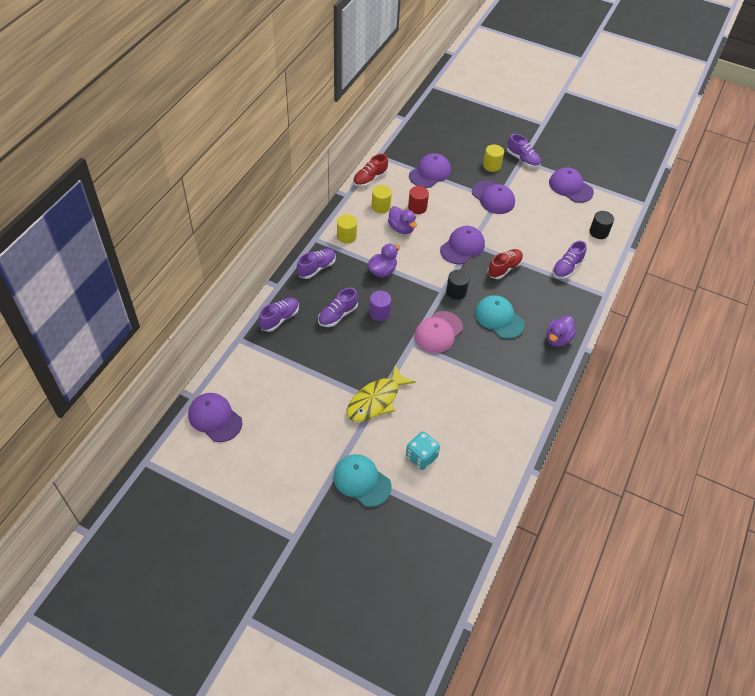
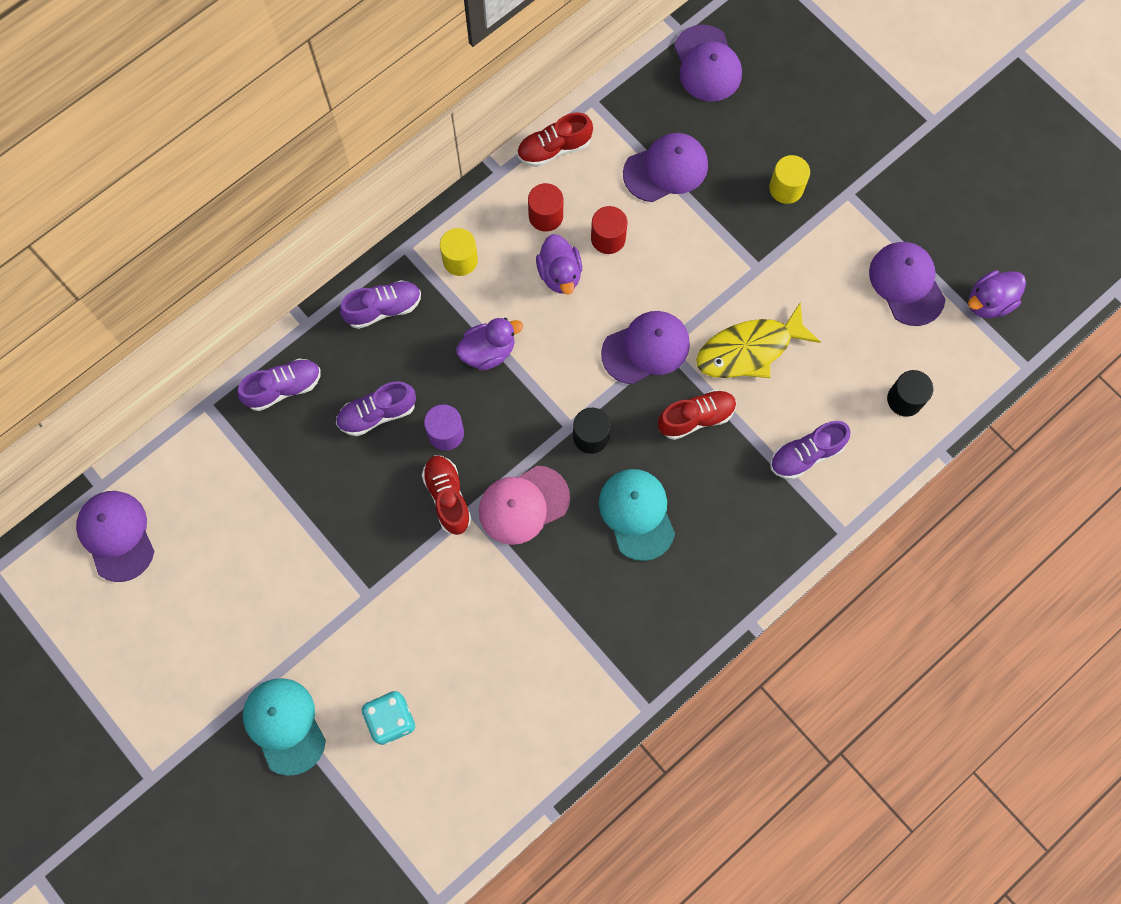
camera: 25 degrees right, 20 degrees up
yellow fish [347,365,416,421] -> yellow fish moved to [696,302,820,378]
yellow cylinder [372,185,392,214] -> red cylinder [528,183,563,232]
purple cap [472,181,515,214] -> purple cap moved to [674,25,742,102]
purple shoe [507,134,541,168] -> none
purple duck [546,316,576,347] -> purple duck moved to [968,270,1026,318]
none -> red shoe [422,455,472,535]

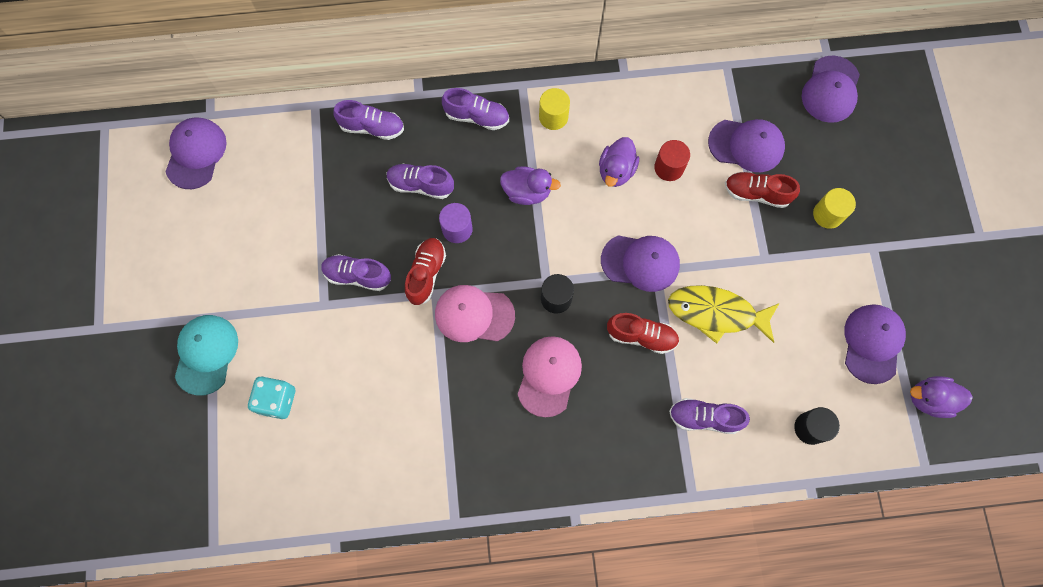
camera: 35 degrees right, 0 degrees up
red shoe [517,112,593,167] -> red shoe moved to [725,172,800,208]
red cylinder [528,183,563,232] -> none
turquoise cap [599,469,675,561] -> pink cap [518,336,582,417]
none -> purple shoe [321,254,391,291]

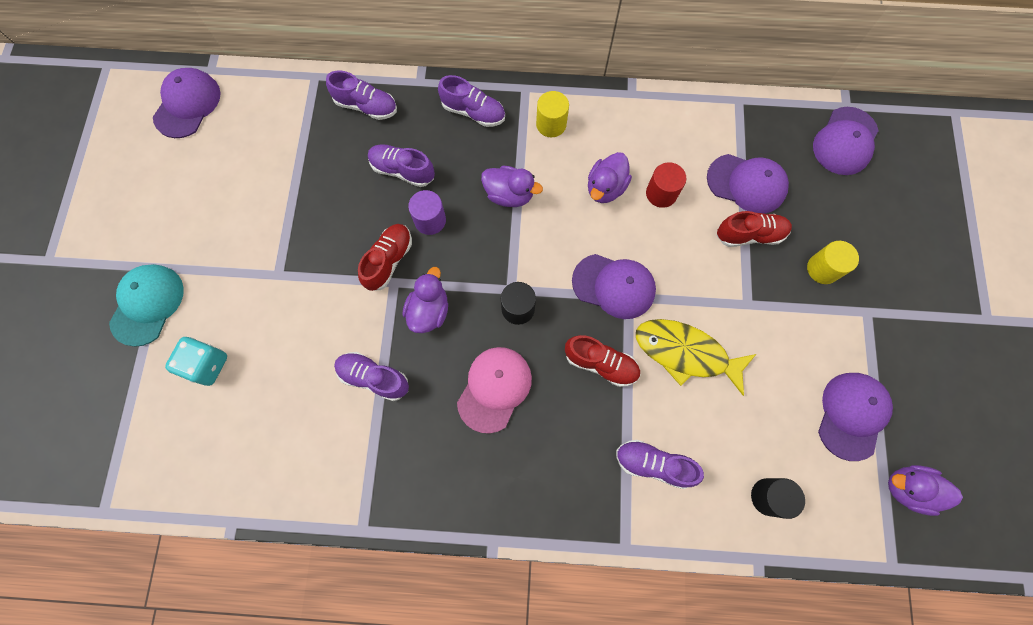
camera: 10 degrees right, 0 degrees up
purple shoe [321,254,391,291] -> purple shoe moved to [334,352,409,401]
pink cap [435,285,515,342] -> purple duck [403,267,448,333]
red shoe [725,172,800,208] -> red shoe turned 150 degrees clockwise [717,211,792,247]

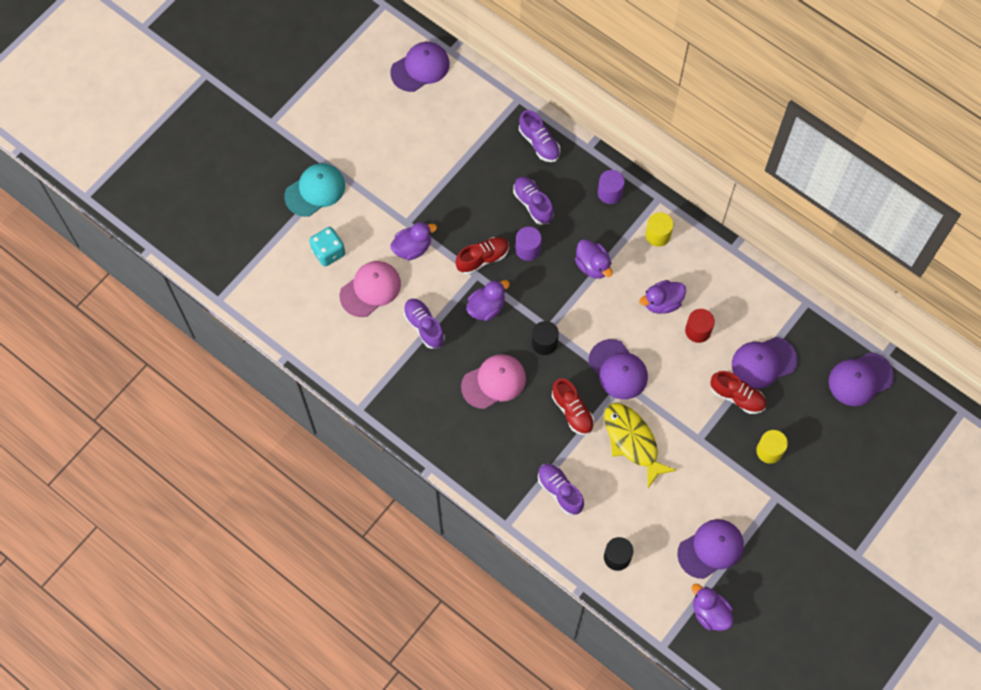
camera: 35 degrees right, 5 degrees down
purple shoe [438,75,505,127] -> purple cylinder [598,170,625,204]
purple cap [707,154,789,214] -> purple cap turned 105 degrees clockwise [732,337,798,388]
none -> pink cap [340,261,401,317]
none -> purple duck [390,222,437,260]

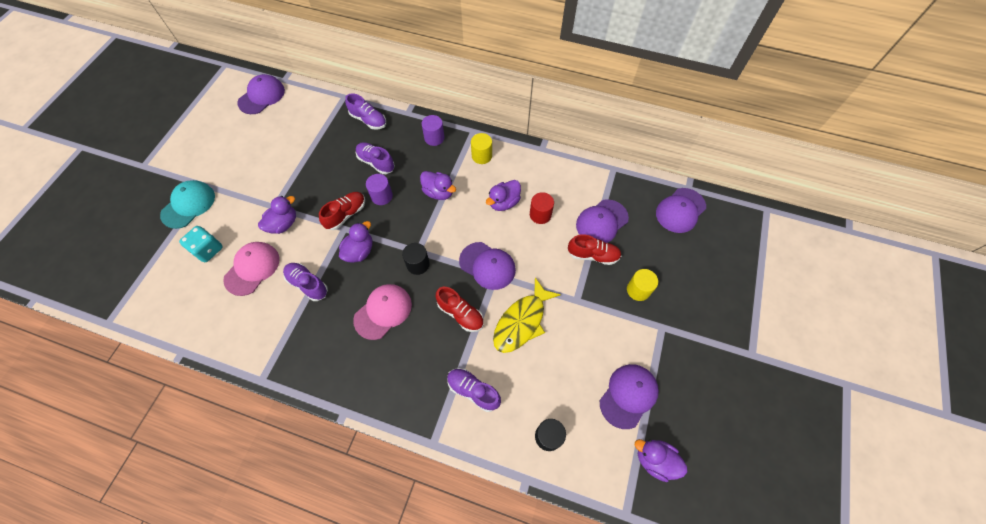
camera: 20 degrees left, 5 degrees down
yellow fish [604,403,677,488] -> yellow fish turned 90 degrees counterclockwise [493,278,561,353]

